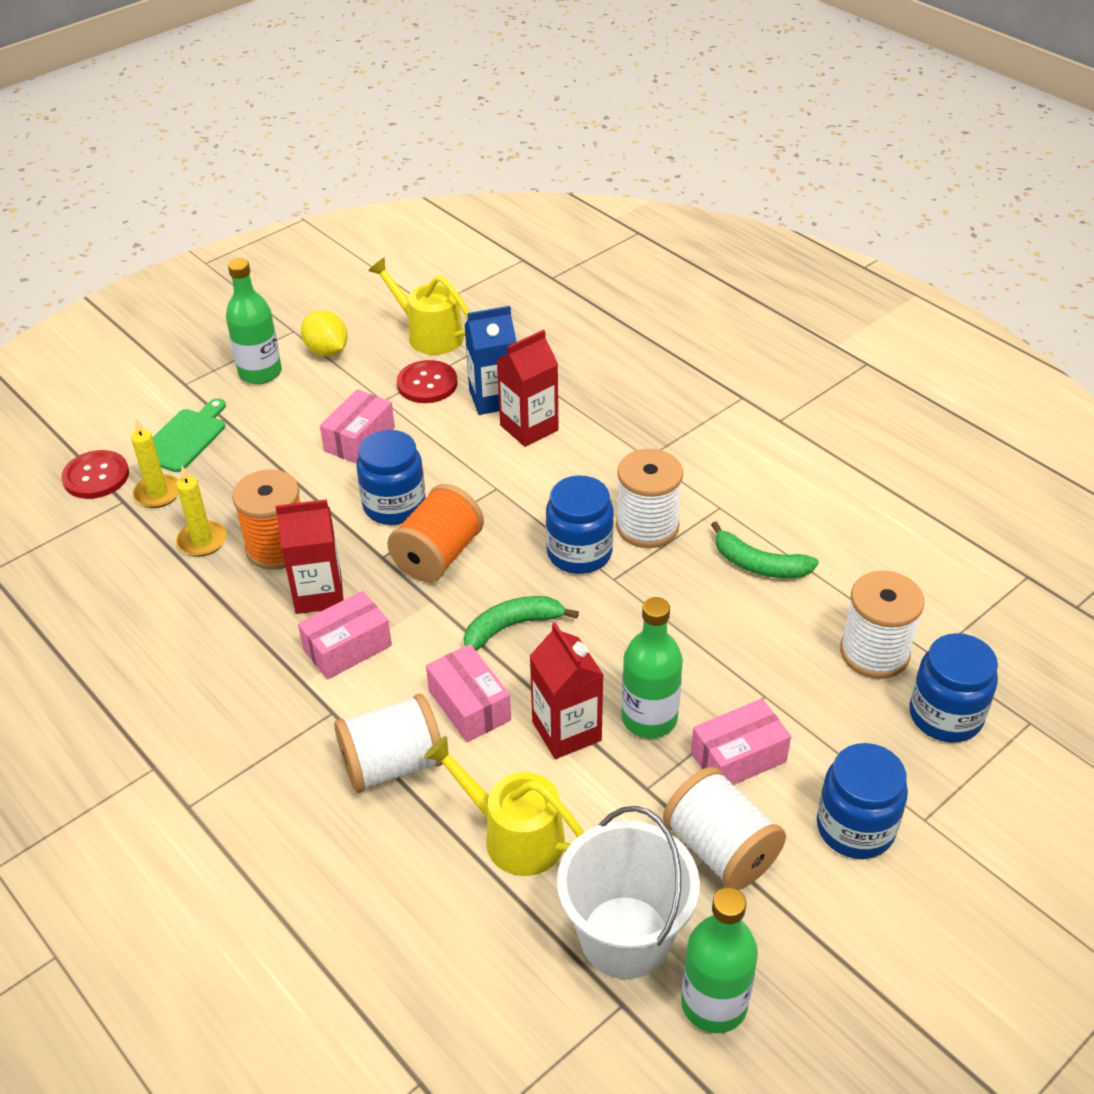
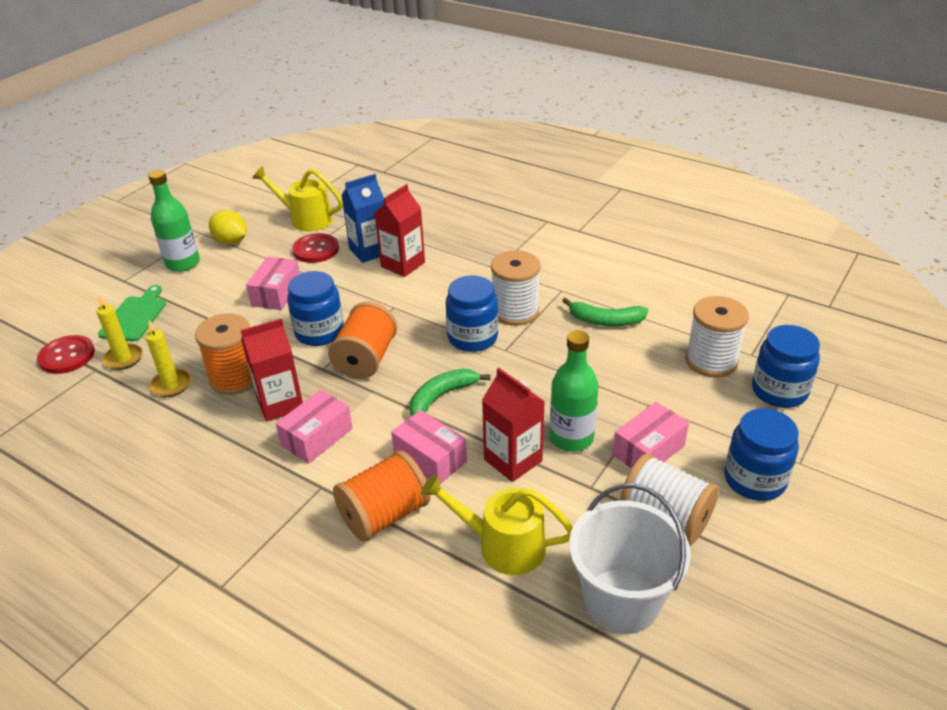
camera: 15 degrees left, 5 degrees down
white spool [334,694,443,793] -> orange spool [333,450,430,541]
green bottle [681,887,758,1033] -> none

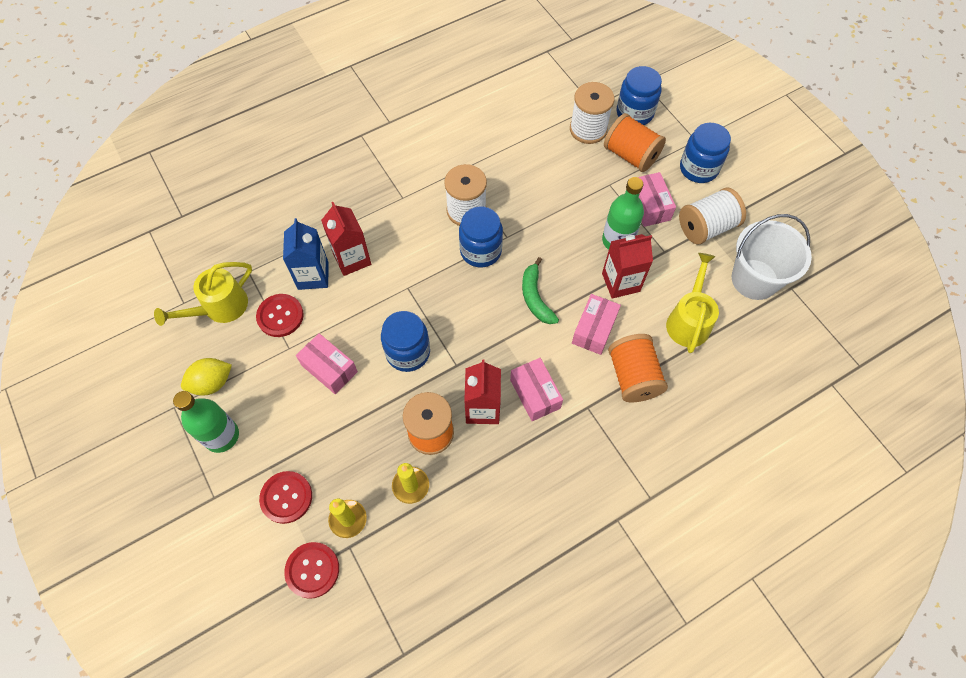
camera: 65 degrees left, 25 degrees up
green cutting board [98,285,166,341] -> red button [259,471,312,524]
orange spool [328,302,397,379] -> orange spool moved to [604,113,666,172]
pink box [391,410,467,484] -> pink box turned 45 degrees counterclockwise [572,294,621,355]
yellow watering can [421,474,573,575] -> yellow watering can turned 150 degrees clockwise [666,253,719,353]
green banana [562,297,648,327] -> none

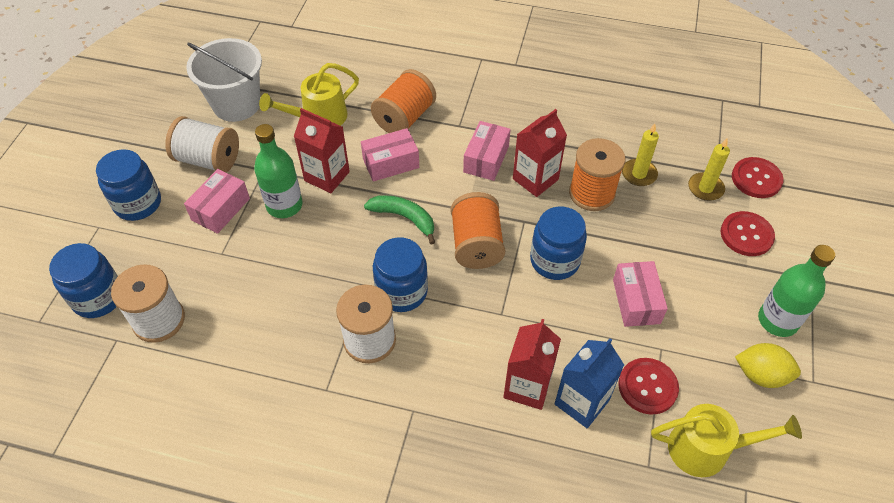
camera: 135 degrees left, 10 degrees down
green banana [522,257,559,324] -> green banana turned 90 degrees counterclockwise [364,195,435,244]
orange spool [604,113,666,172] -> orange spool moved to [451,192,505,269]

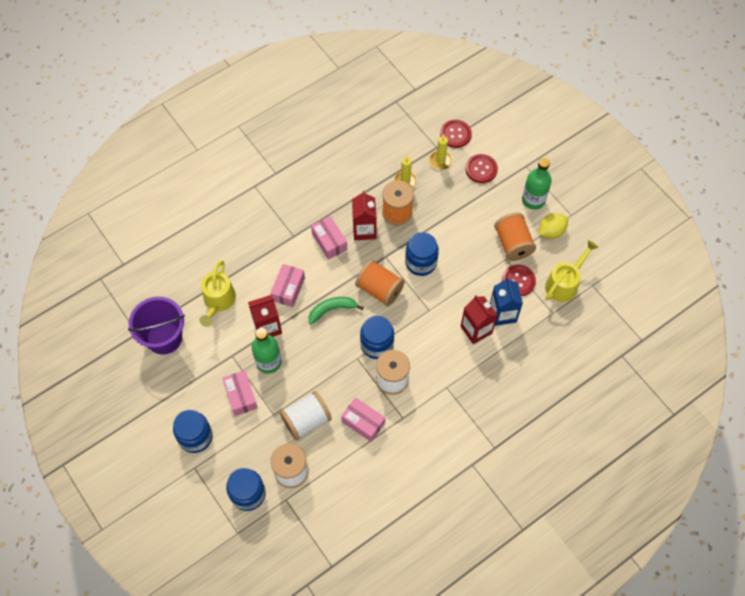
camera: 50 degrees left, 10 degrees up
white spool [165,116,239,172] -> white spool moved to [280,391,332,441]
white bucket [186,38,262,122] -> purple bucket [128,297,185,355]
orange spool [371,69,436,133] -> orange spool moved to [494,213,536,261]
pink box [613,261,668,327] -> pink box moved to [341,397,385,442]

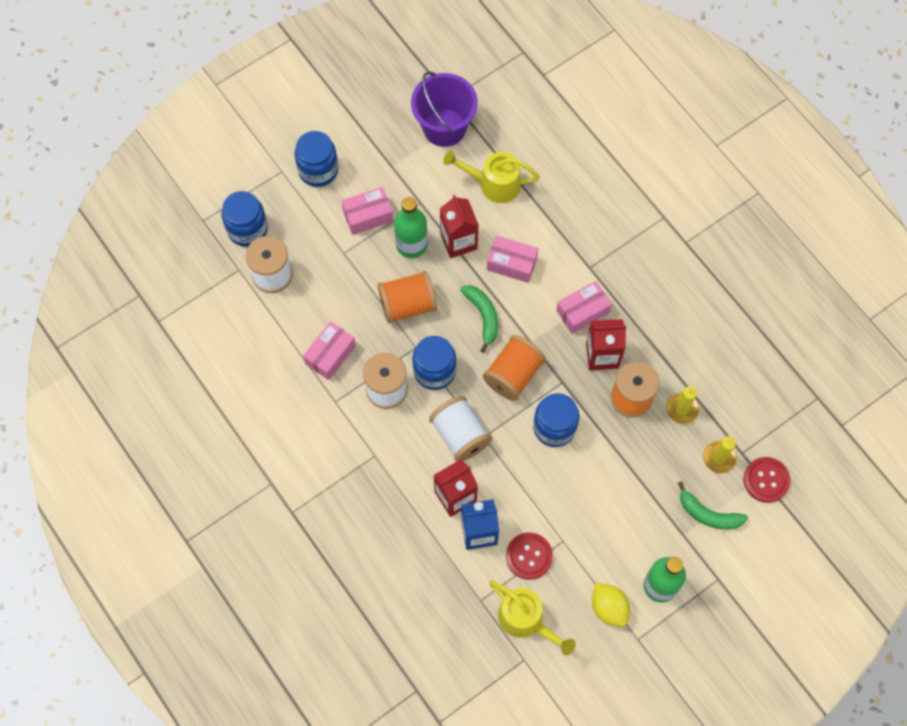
camera: 90 degrees right, 5 degrees up
white spool [280,391,332,441] -> white spool moved to [429,396,492,461]
red button [466,154,498,183] -> green banana [678,481,748,530]
orange spool [494,213,536,261] -> orange spool moved to [378,271,437,323]

